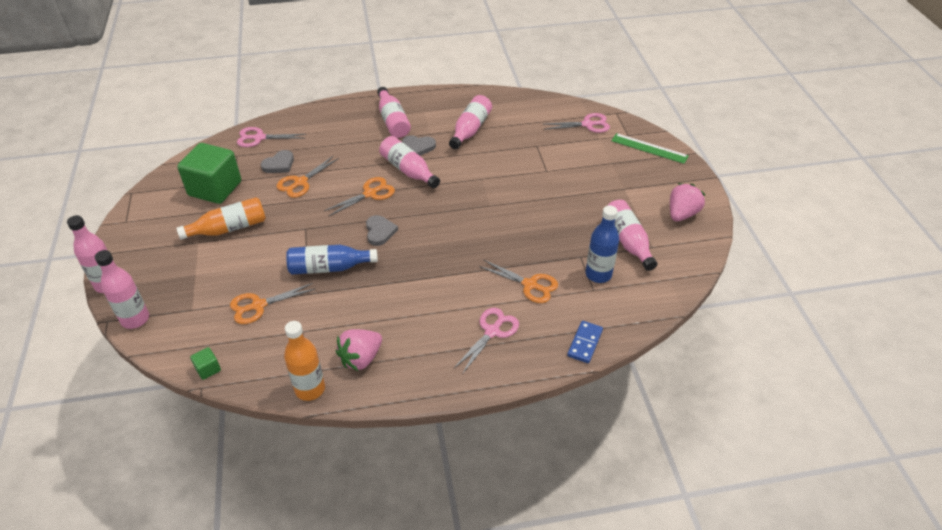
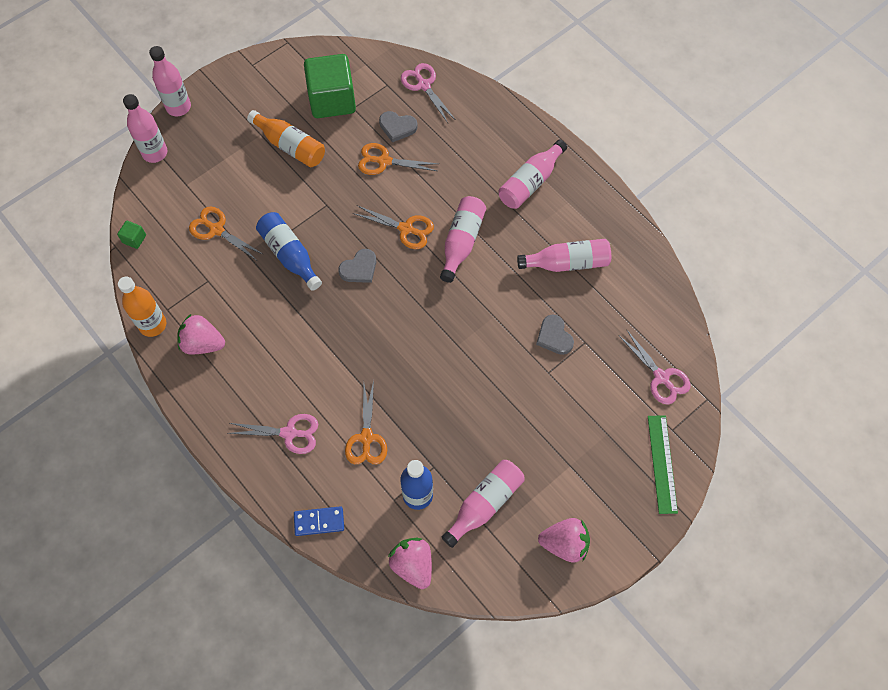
camera: 60 degrees right, 20 degrees up
grey heart [402,135,436,156] -> grey heart moved to [536,314,574,355]
none -> pink strawberry [388,538,432,589]

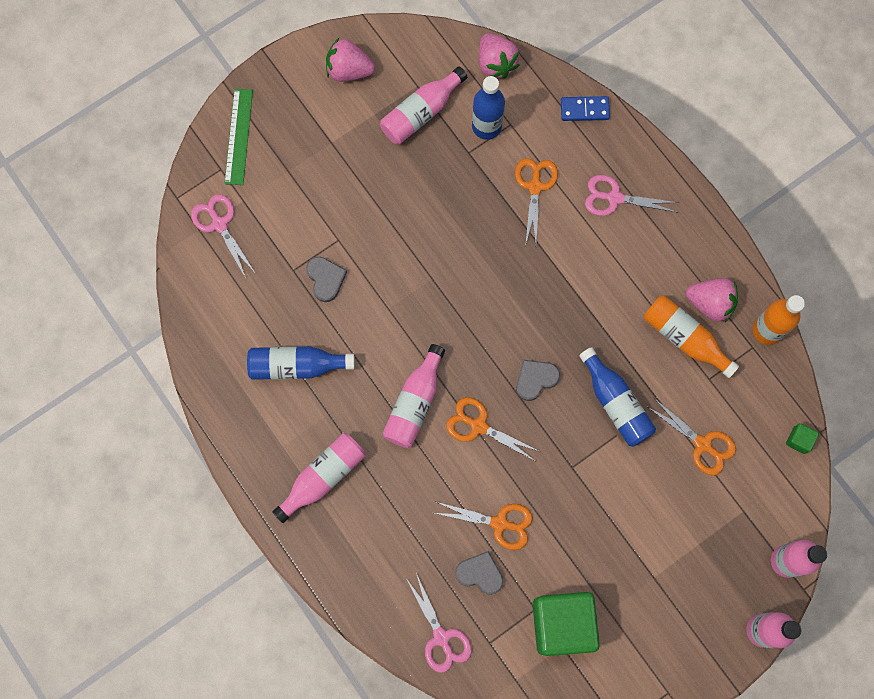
camera: 175 degrees left, 10 degrees up
orange bottle [247,110,325,167] -> orange bottle moved to [644,295,739,378]
pink bottle [517,239,611,272] -> blue bottle [247,347,355,380]

